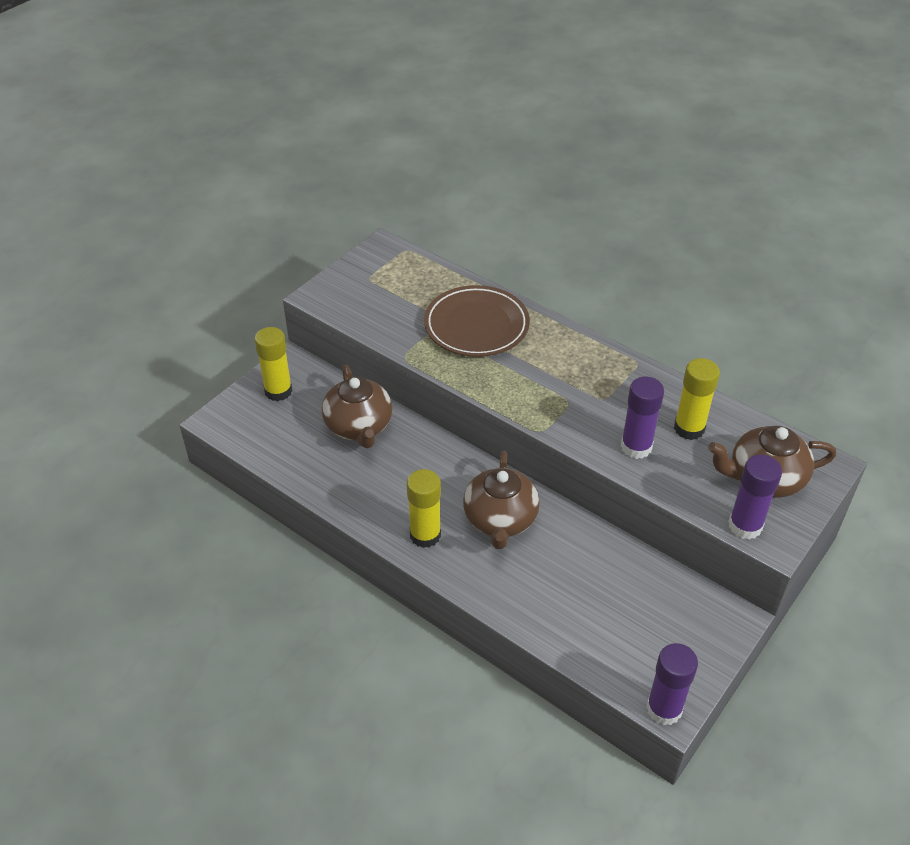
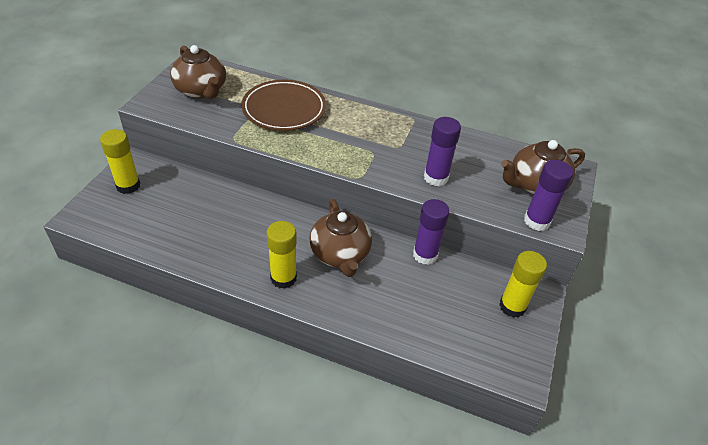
camera: 20 degrees left, 0 degrees up
brown teapot [322,365,392,448] -> brown teapot moved to [170,45,226,99]
purple glue stick [646,643,698,725] -> purple glue stick moved to [413,199,450,265]
yellow glue stick [674,358,720,440] -> yellow glue stick moved to [499,251,547,318]

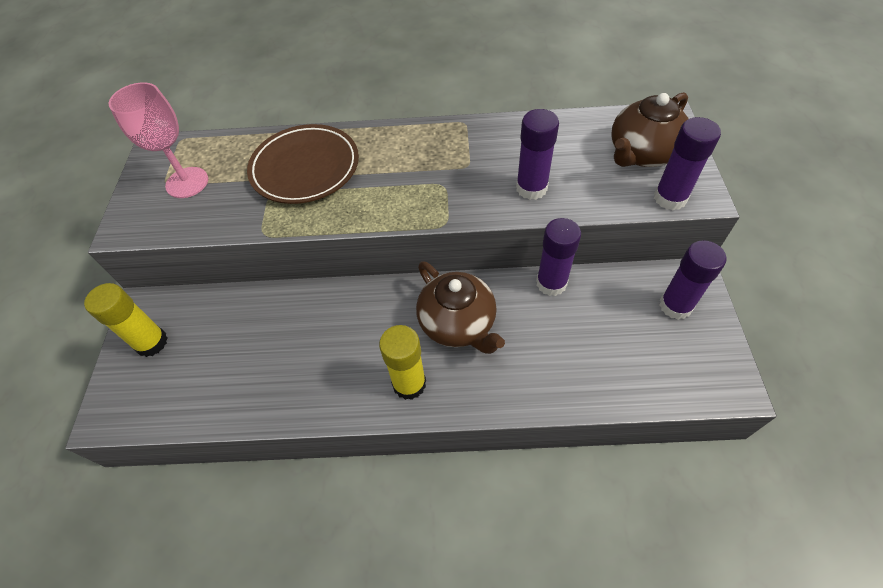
camera: 15 degrees left, 10 degrees up
brown teapot [170,45,226,99] -> pink goblet [109,82,208,198]
yellow glue stick [499,251,547,318] -> purple glue stick [659,240,726,320]

